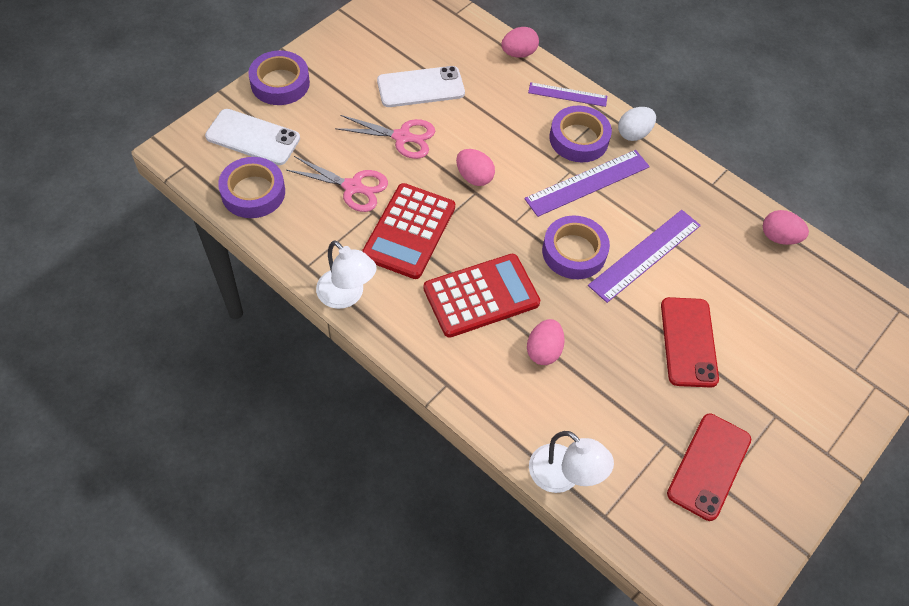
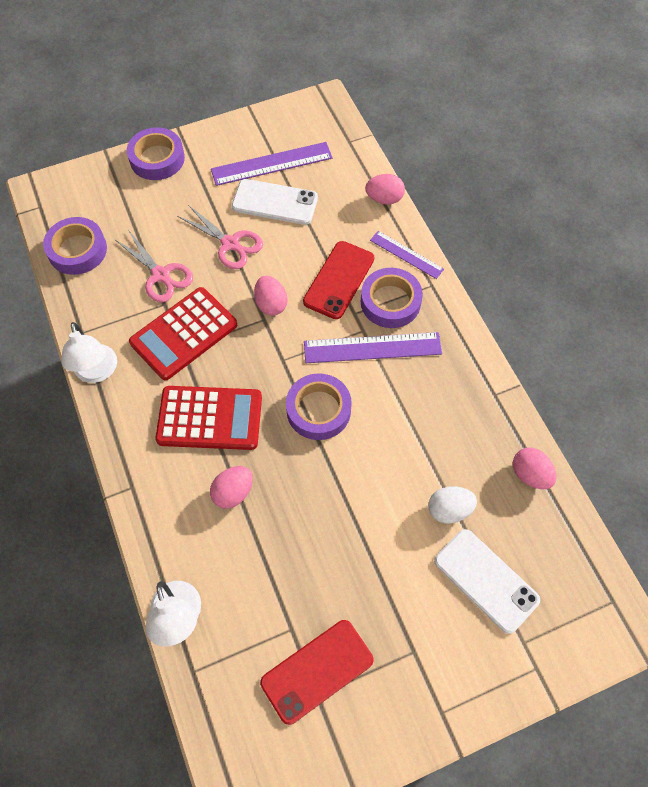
camera: 30 degrees right, 5 degrees up
white phone [205,109,300,165] -> white phone moved to [434,529,540,634]
purple ruler [588,210,701,303] -> purple ruler moved to [211,142,333,186]
white egg [618,107,656,141] -> white egg moved to [428,486,477,524]
red phone [661,297,719,388] -> red phone moved to [303,241,374,319]

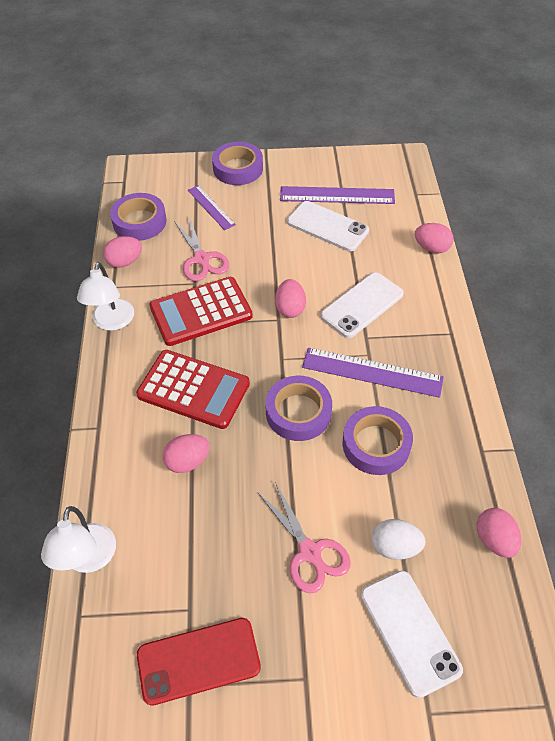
camera: 20 degrees right, 10 degrees down
pink scissors [177,205,263,269] -> pink scissors moved to [258,482,351,593]
red phone [303,241,374,319] -> white phone [320,272,404,338]
purple tape [361,268,423,328] -> purple tape moved to [343,406,413,475]
purple ruler [370,231,444,279] -> purple ruler moved to [188,185,236,230]
none -> pink egg [103,236,142,268]

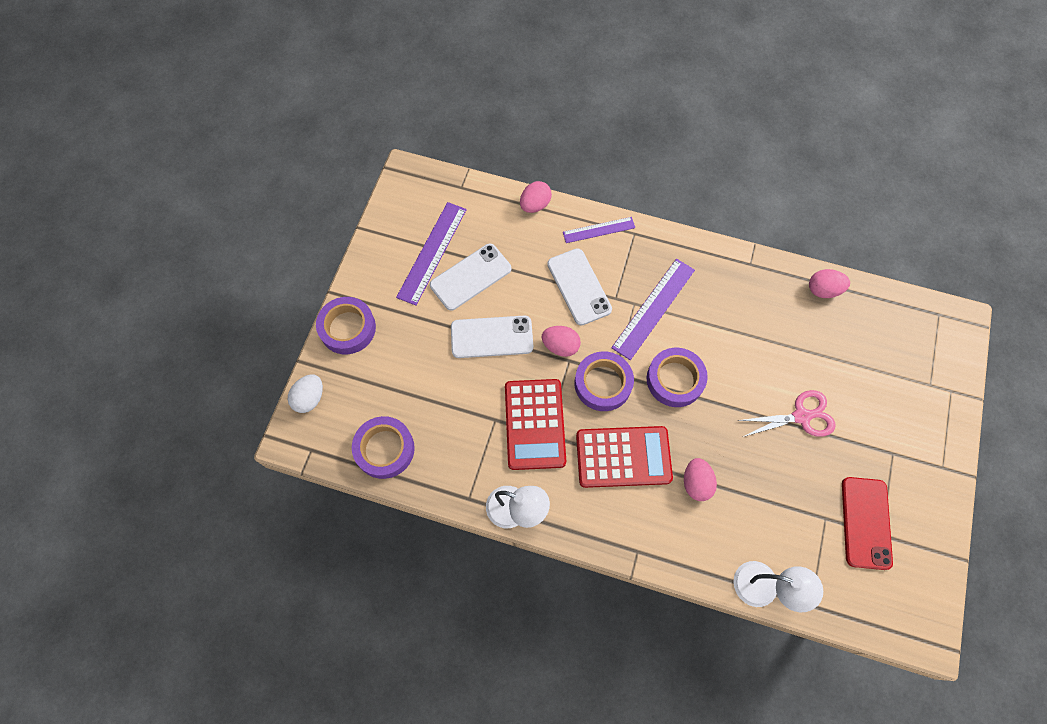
camera: 70 degrees left, 15 degrees up
pink egg [103,236,142,268] -> none
red calculator [136,350,250,429] -> red calculator turned 45 degrees clockwise [576,426,673,488]
pink scissors [174,217,229,281] -> none
purple ruler [188,185,236,230] -> purple ruler moved to [563,217,635,243]
purple tape [343,406,413,475] -> purple tape moved to [575,351,634,411]
white phone [361,570,463,698] -> white phone moved to [451,316,533,358]
white egg [372,519,426,560] -> white egg moved to [288,375,323,413]

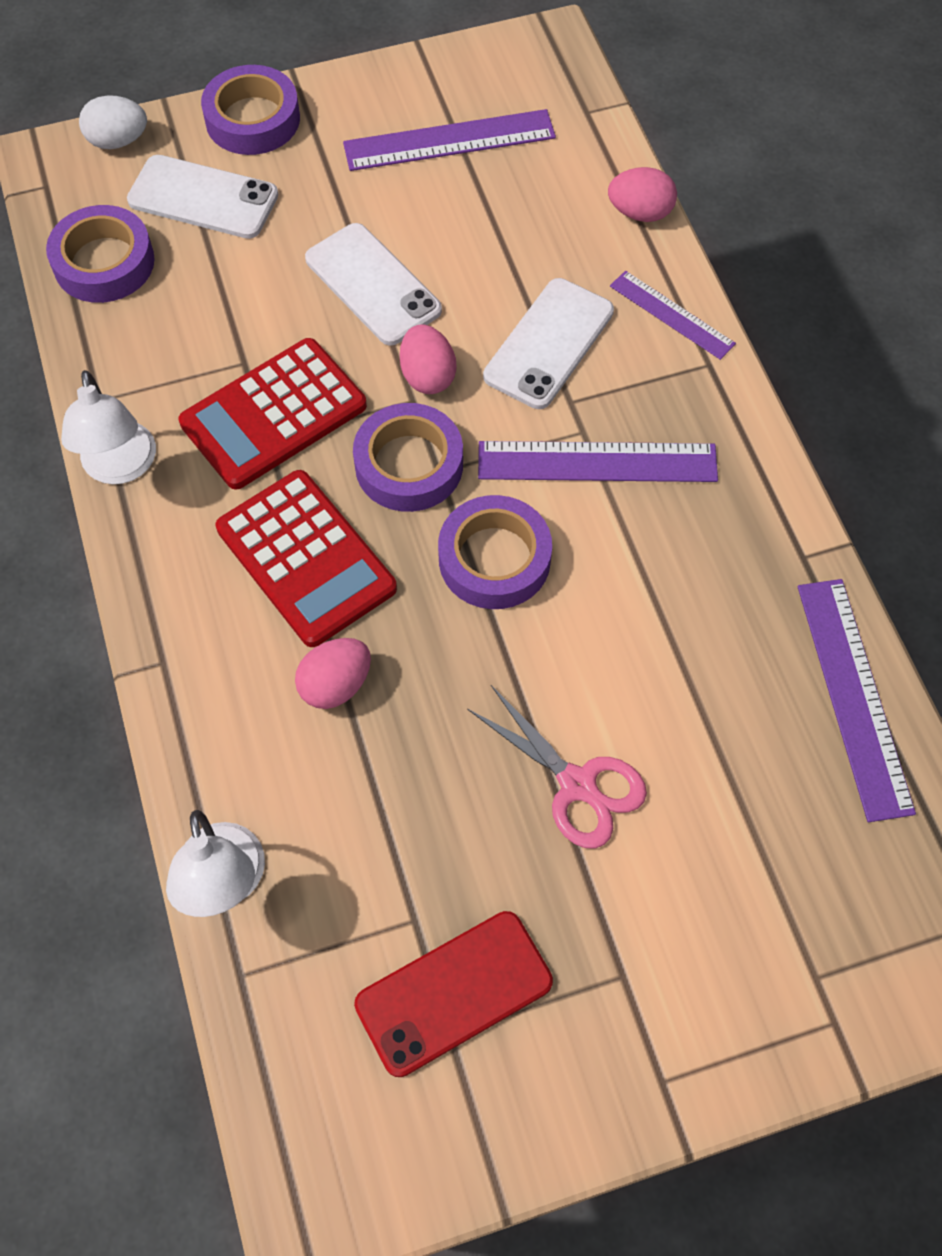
camera: 55 degrees right, 5 degrees down
white phone [430,244,511,311] -> white phone moved to [127,155,278,239]
pink egg [809,269,850,298] -> purple ruler [798,579,916,822]

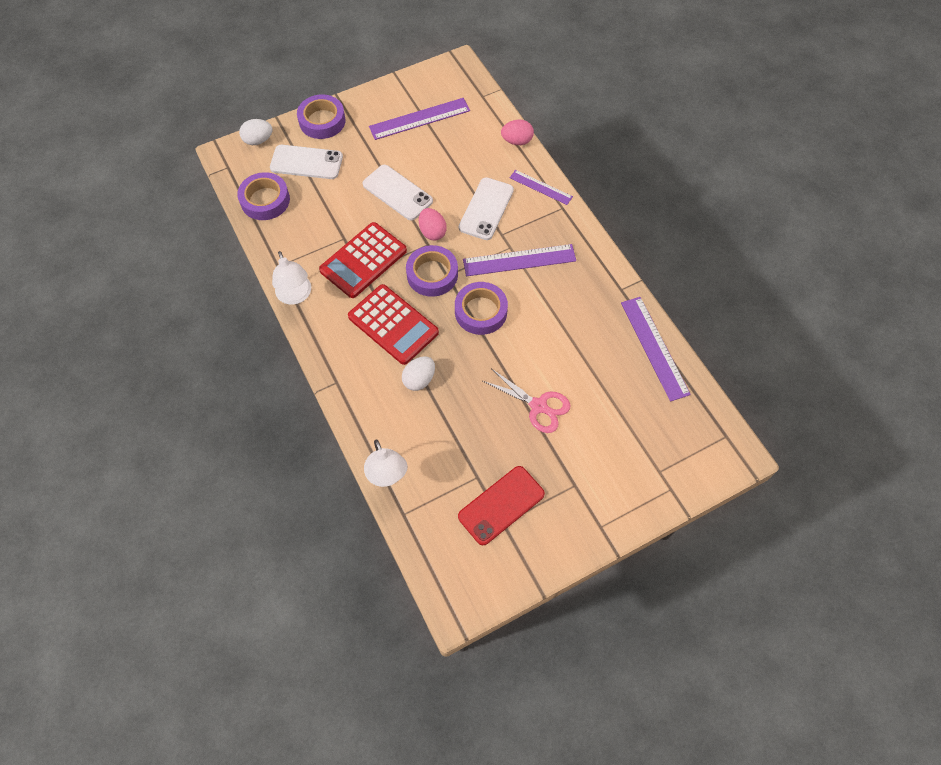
camera: 10 degrees left, 0 degrees up
pink egg [295,638,371,709] -> white egg [402,356,435,391]

